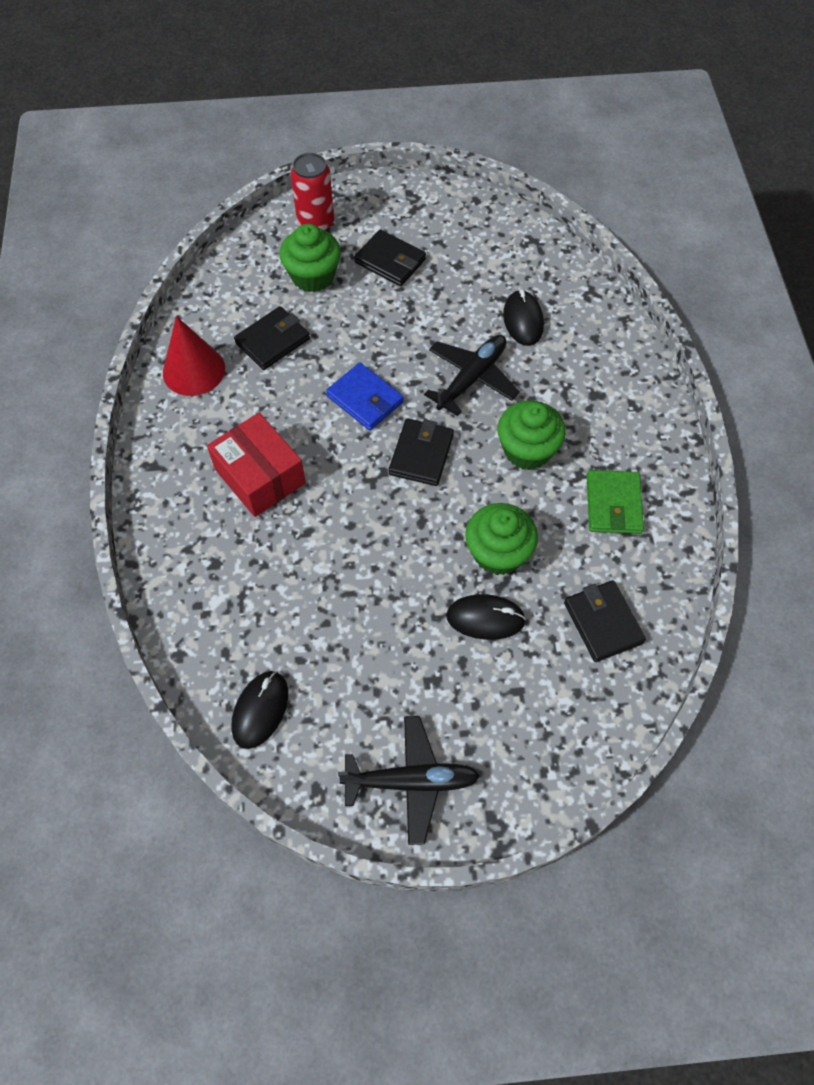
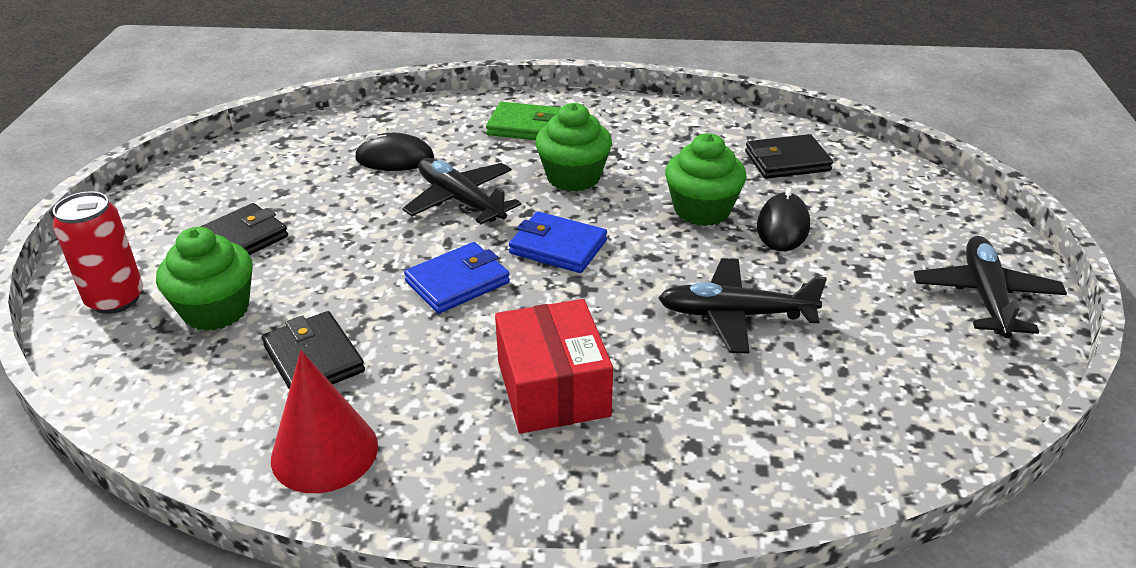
camera: 80 degrees left, 25 degrees down
red box [207,413,306,517] -> red box turned 75 degrees counterclockwise [495,299,613,433]
black mouse [231,671,288,749] -> none
black wallet [389,418,454,486] -> blue wallet [509,212,607,273]
green wallet [587,470,644,534] -> green wallet moved to [486,102,561,140]
none -> black plane [658,258,827,354]

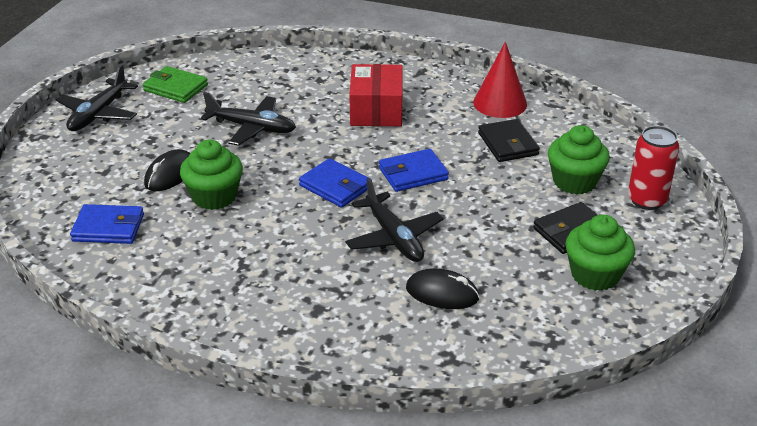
camera: 165 degrees left, 0 degrees up
green wallet [486,102,561,140] -> green wallet moved to [143,66,208,103]
green cupcake [535,103,612,192] -> green cupcake moved to [565,214,635,291]
black wallet [745,134,833,179] -> blue wallet [70,204,144,244]

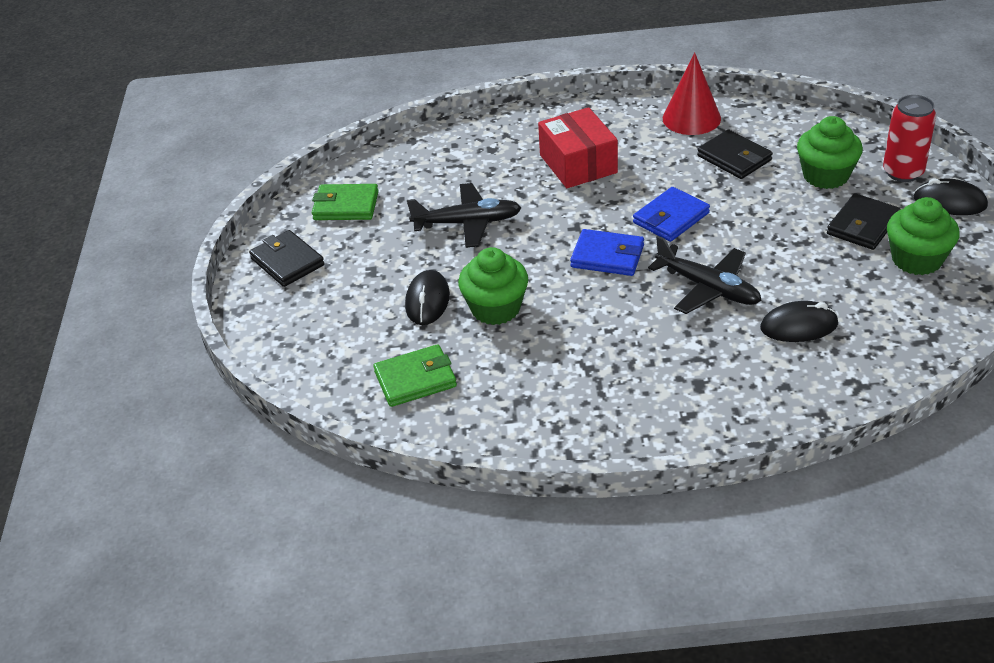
camera: 20 degrees left, 5 degrees up
black plane [56,64,138,131] -> black wallet [249,230,325,287]
blue wallet [70,204,144,244] -> green wallet [373,344,457,407]
none -> black mouse [913,178,988,215]

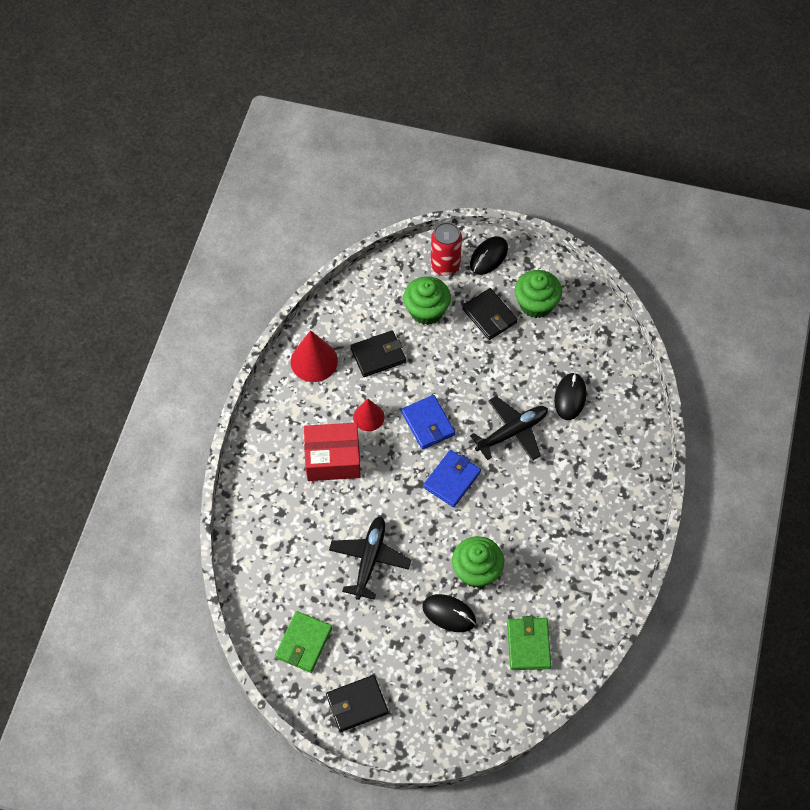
camera: 75 degrees left, 20 degrees up
none -> red cone [353,399,385,431]

